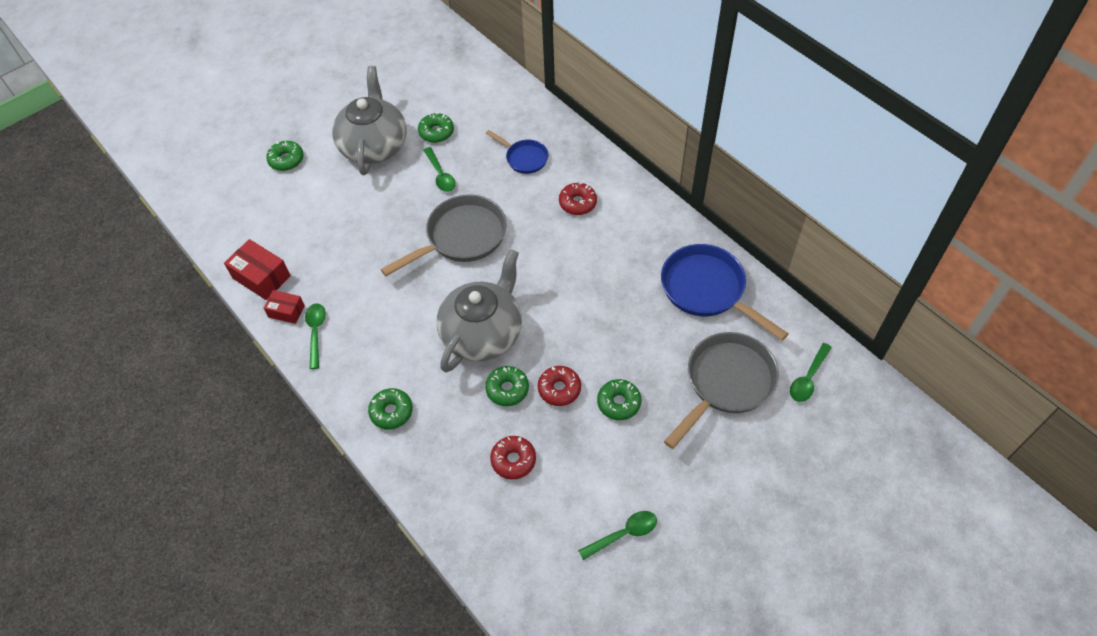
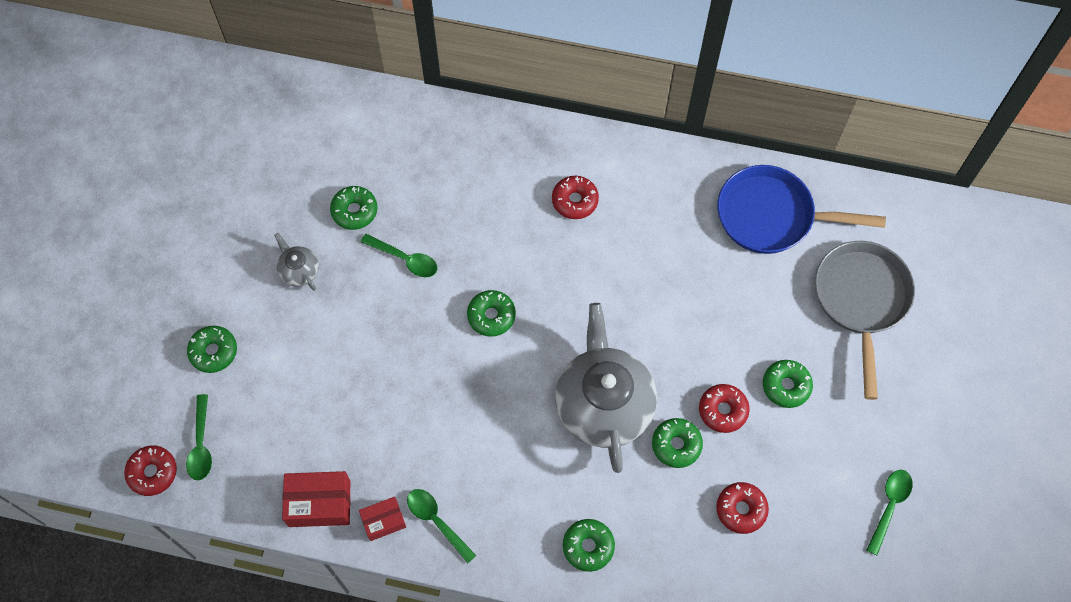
camera: 40 degrees left, 10 degrees up
grey teapot [332,66,407,175] -> grey teapot [274,233,319,291], size x0.43
grey pan [381,194,506,276] -> green donut [467,290,516,337]
blue pan [486,130,548,174] -> none
green spoon [790,343,832,402] -> green spoon moved to [186,394,212,481]
none -> red donut [124,445,177,496]

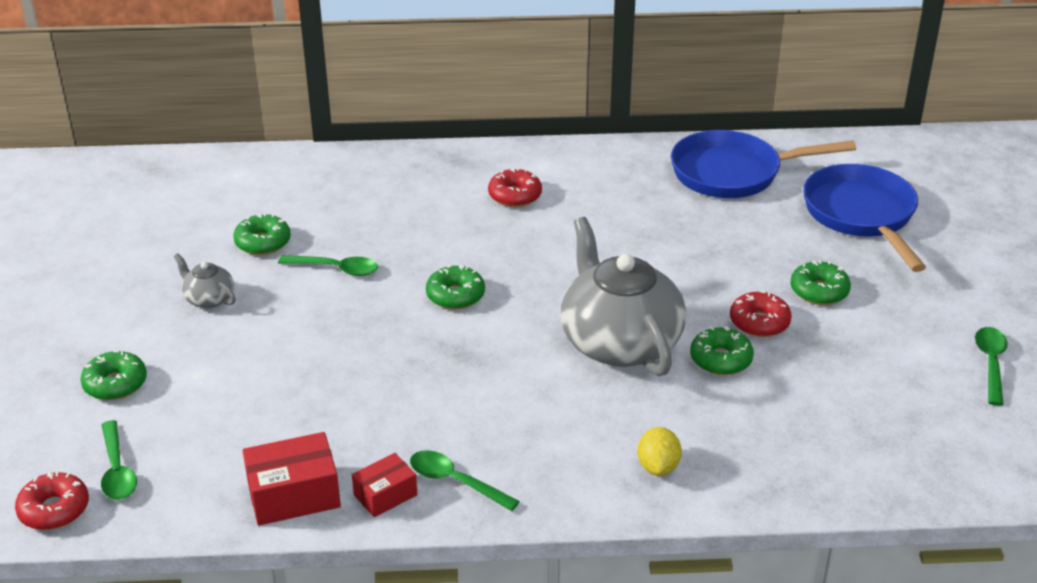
camera: 15 degrees left, 30 degrees down
green donut [563,519,615,572] -> yellow lemon [637,427,682,476]
red donut [716,482,769,534] -> none
grey pan [815,241,915,400] -> blue pan [803,164,926,272]

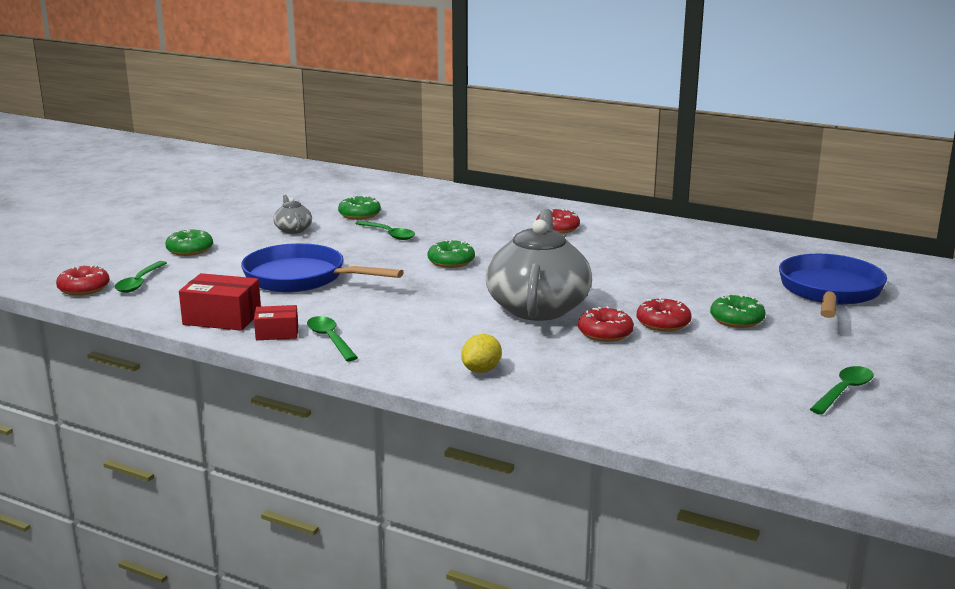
camera: 30 degrees right, 15 degrees down
blue pan [671,130,856,198] -> blue pan moved to [241,243,404,293]
green donut [690,326,754,375] -> red donut [578,306,634,342]

